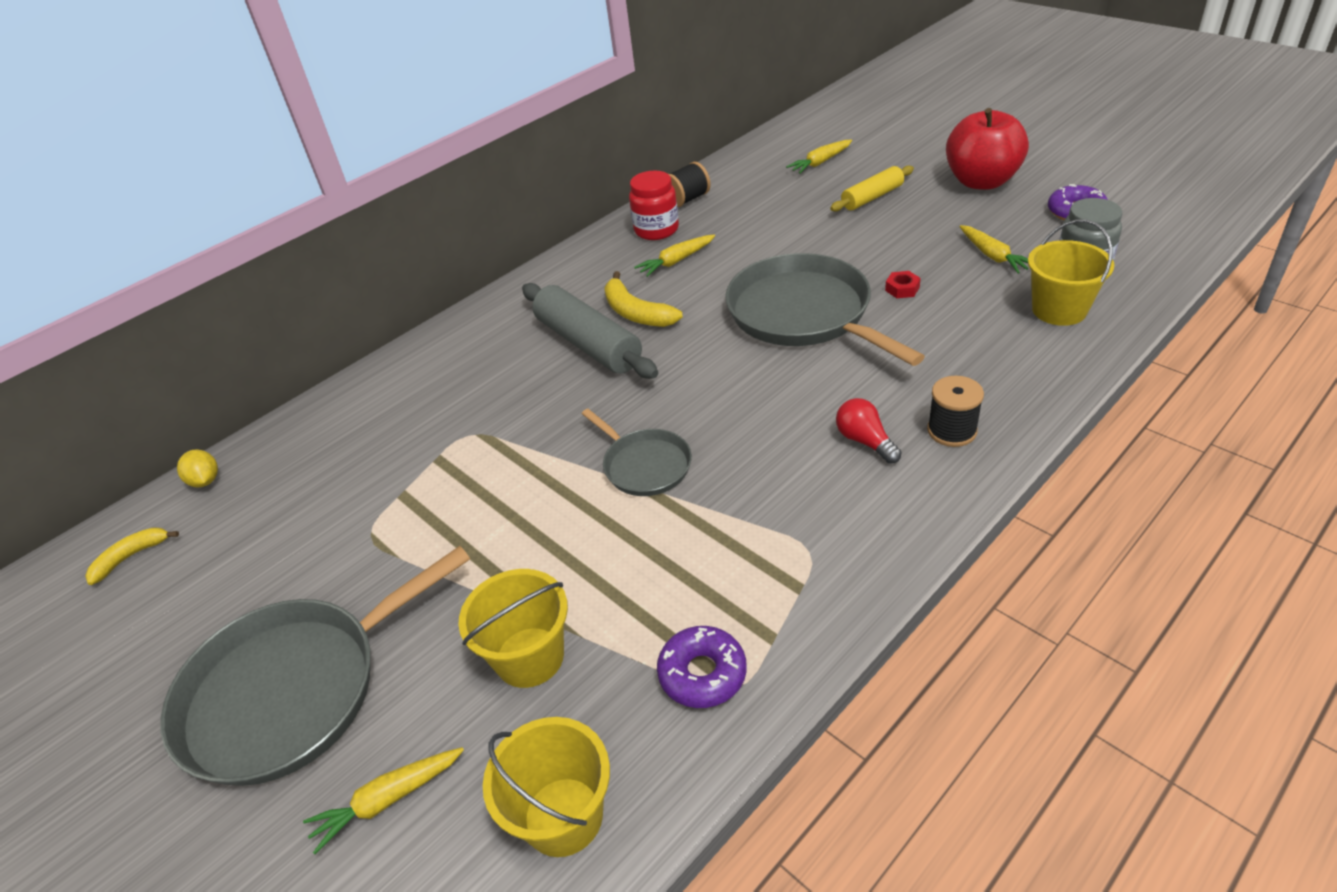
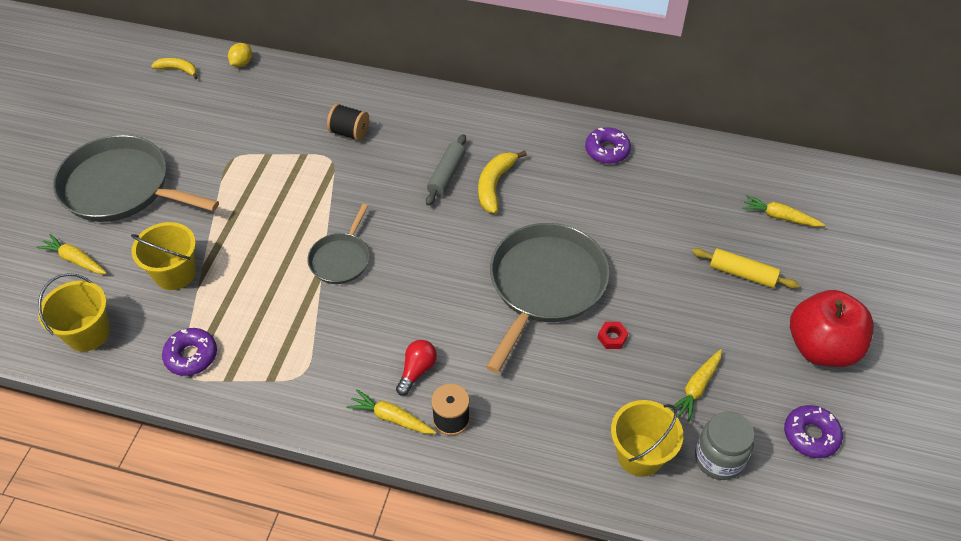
camera: 55 degrees right, 10 degrees up
grey rolling pin [522,283,658,379] -> grey rolling pin [426,134,466,206], size x0.60
red jar [629,171,679,240] -> purple donut [585,127,631,164]
yellow carrot [634,234,715,277] -> yellow carrot moved to [346,389,436,434]
black spool [669,162,711,207] -> black spool moved to [327,104,369,141]

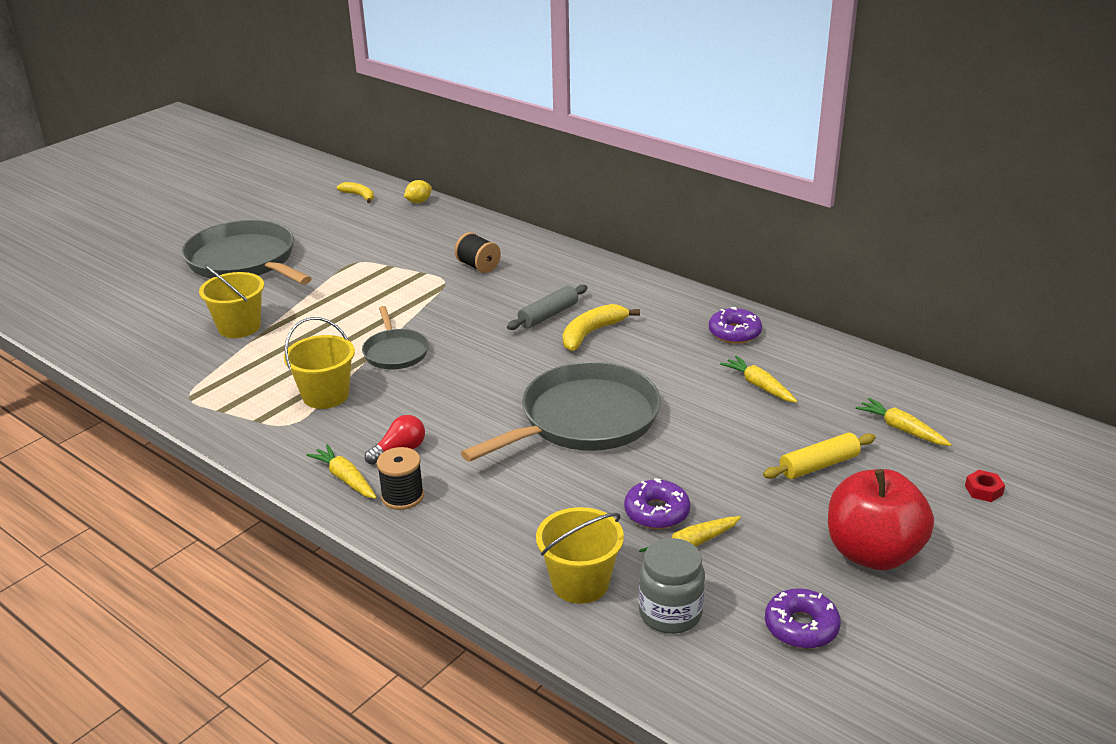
camera: 25 degrees right, 20 degrees down
yellow carrot [36,234,107,274] -> yellow carrot moved to [720,356,798,403]
yellow bucket [38,273,110,352] -> yellow bucket moved to [284,317,355,409]
purple donut [162,328,217,376] -> purple donut moved to [624,478,690,529]
grey pan [307,204,369,284] -> grey pan turned 60 degrees counterclockwise [362,306,429,370]
red nut [598,322,628,349] -> red nut moved to [965,470,1005,502]
yellow rolling pin [692,248,799,289] -> yellow rolling pin turned 75 degrees counterclockwise [763,433,876,479]

